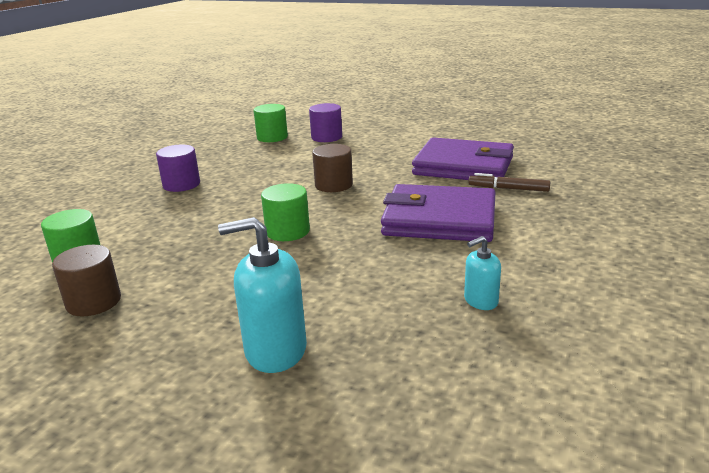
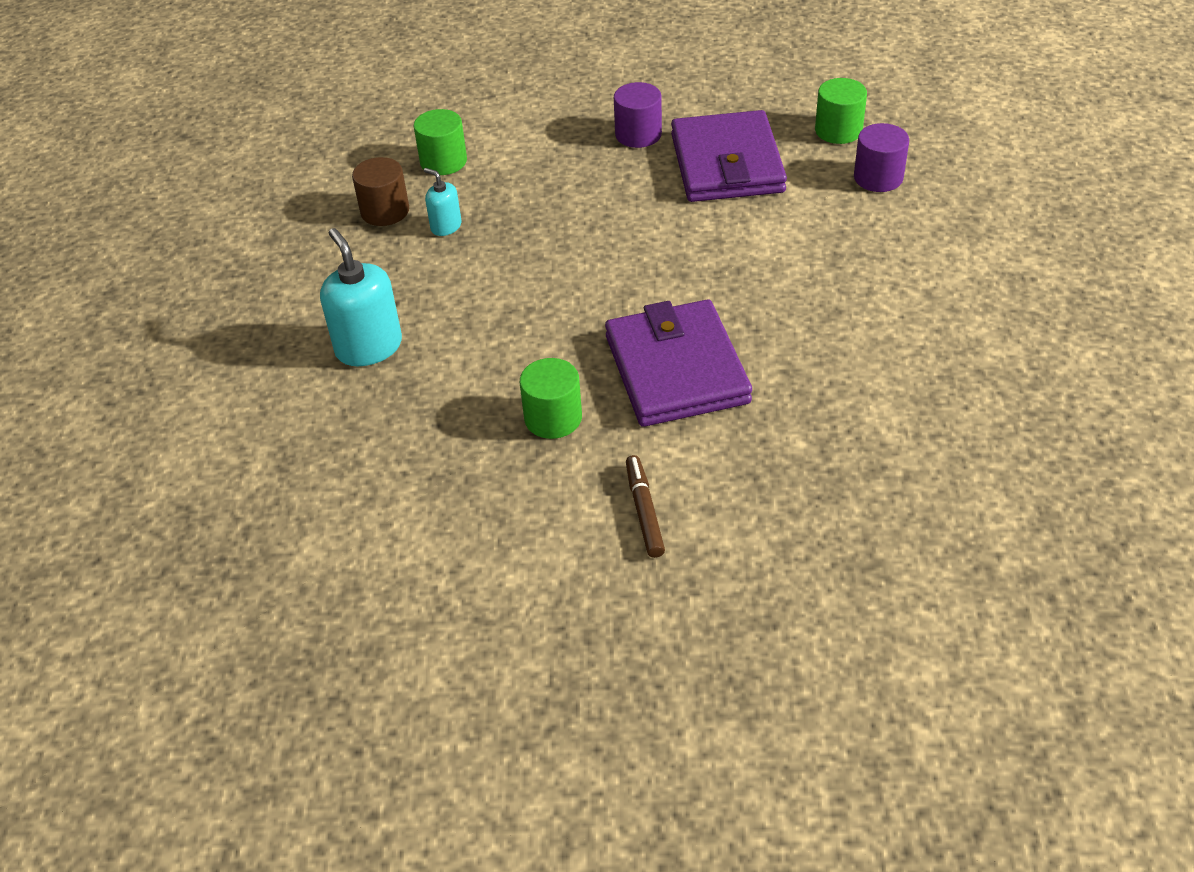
camera: 65 degrees right, 20 degrees up
green cylinder [261,183,310,241] -> green cylinder moved to [520,358,582,439]
brown cylinder [312,144,353,192] -> none
purple wallet [412,137,514,180] -> purple wallet moved to [671,110,787,202]
turquoise soap dispenser [464,236,501,310] -> turquoise soap dispenser moved to [424,168,462,236]
brown marker [468,173,551,192] -> brown marker moved to [626,455,665,558]

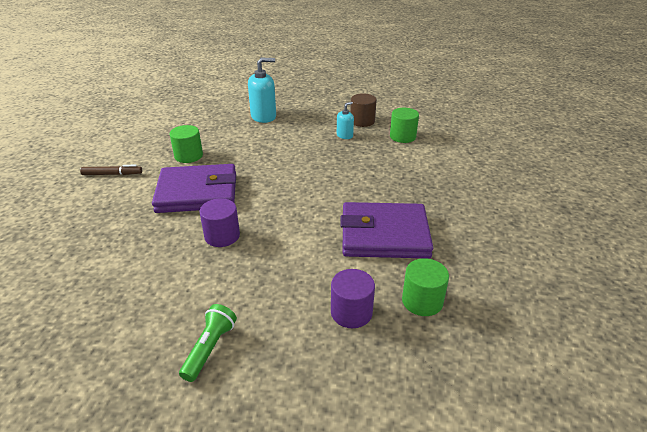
camera: 95 degrees right, 10 degrees down
purple cylinder [614,82,662,148] -> purple cylinder moved to [200,198,240,247]
none -> green flashlight [179,304,237,382]

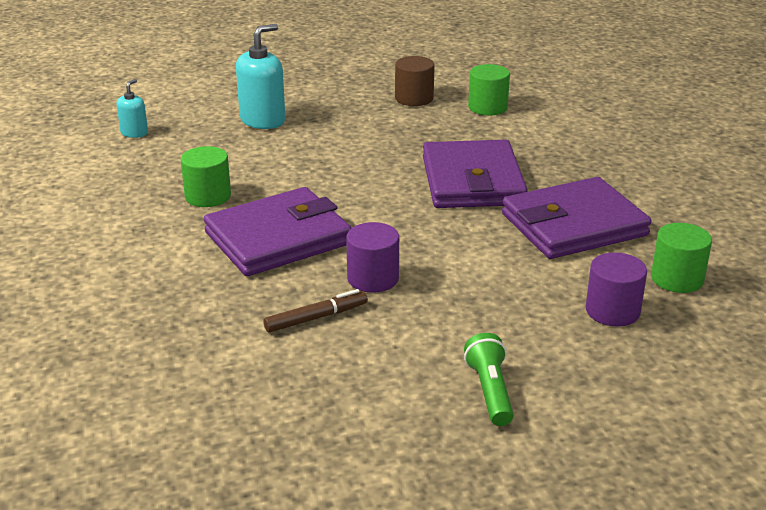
camera: 25 degrees left, 5 degrees down
brown marker [80,165,142,175] -> brown marker moved to [264,289,368,332]
turquoise soap dispenser [337,102,354,139] -> turquoise soap dispenser moved to [116,79,148,138]
none -> purple wallet [423,140,528,208]

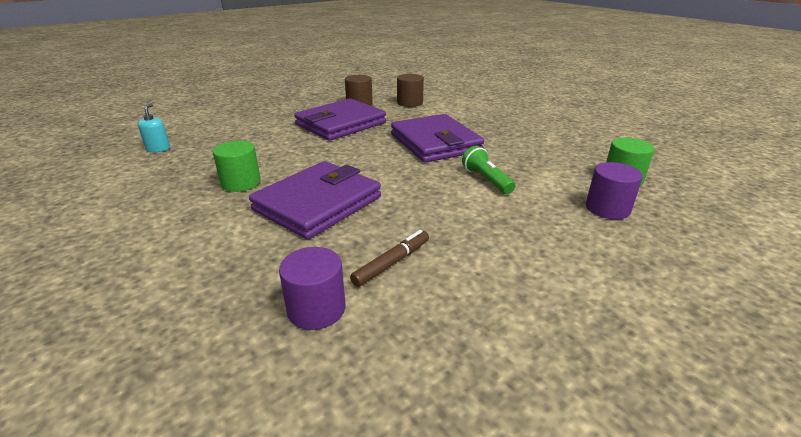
camera: 20 degrees left, 0 degrees up
turquoise soap dispenser [236,24,286,129] -> none
purple cylinder [346,222,399,292] -> purple cylinder moved to [279,247,346,330]
green flashlight [464,333,514,426] -> green flashlight moved to [462,146,516,194]
green cylinder [468,64,510,115] -> brown cylinder [397,74,424,107]
purple wallet [502,177,651,259] -> purple wallet moved to [294,98,386,141]

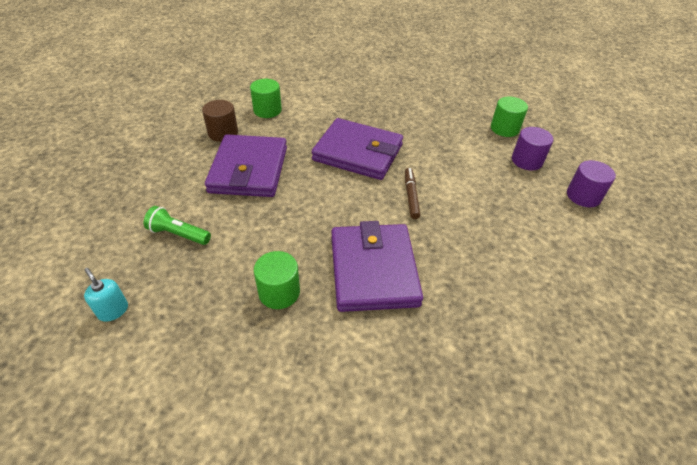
camera: 45 degrees left, 15 degrees up
purple cylinder [279,247,346,330] -> purple cylinder moved to [567,160,616,207]
brown marker [350,230,429,287] -> brown marker moved to [405,168,420,219]
brown cylinder [397,74,424,107] -> green cylinder [250,79,282,118]
green flashlight [462,146,516,194] -> green flashlight moved to [144,206,211,245]

